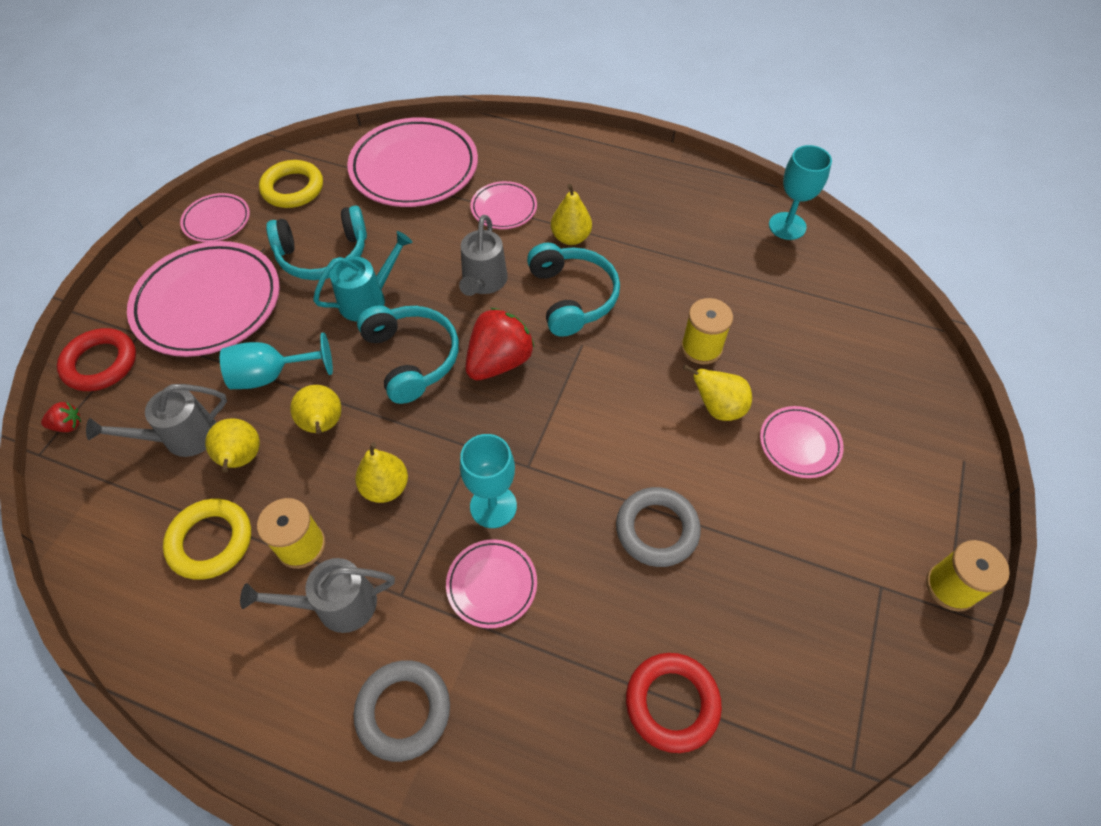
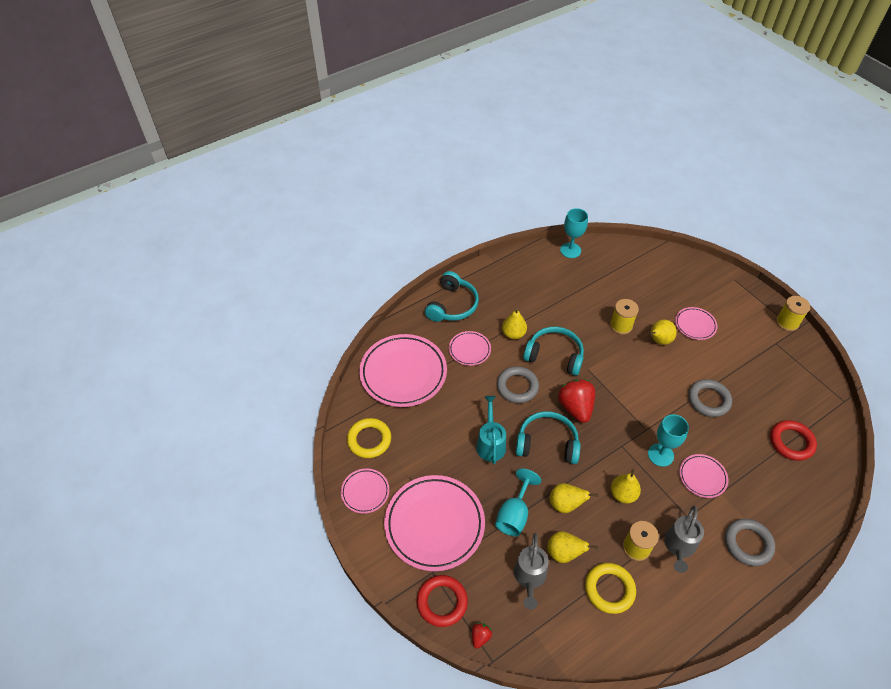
camera: 55 degrees left, 5 degrees down
turquoise headphones [266,205,367,280] -> turquoise headphones moved to [425,271,479,322]
grey watering can [459,215,508,296] -> grey ring [497,366,539,403]

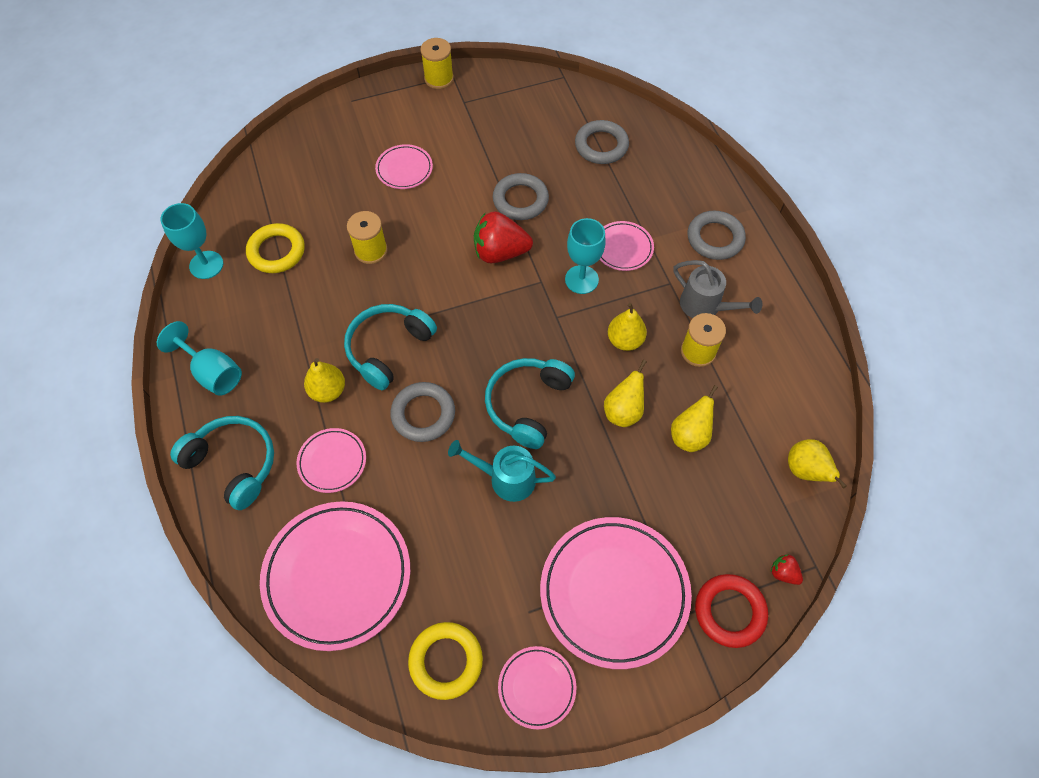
camera: 75 degrees left, 10 degrees up
turquoise goblet [495,469,541,536] -> turquoise goblet moved to [157,321,242,396]
grey watering can [514,533,549,609] -> none
red strawberry [558,379,595,423] -> red strawberry moved to [474,211,533,263]
yellow ring [585,563,636,614] -> yellow ring moved to [246,223,305,273]
yellow pear [649,320,677,345] -> yellow pear moved to [788,439,847,489]
red ring [770,420,817,461] -> grey ring [575,120,629,164]

